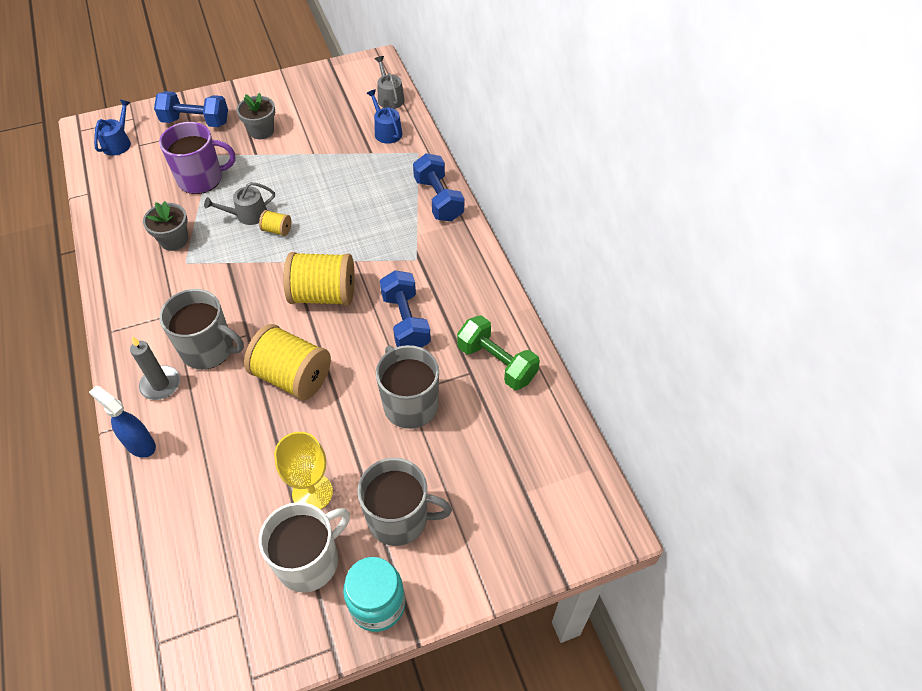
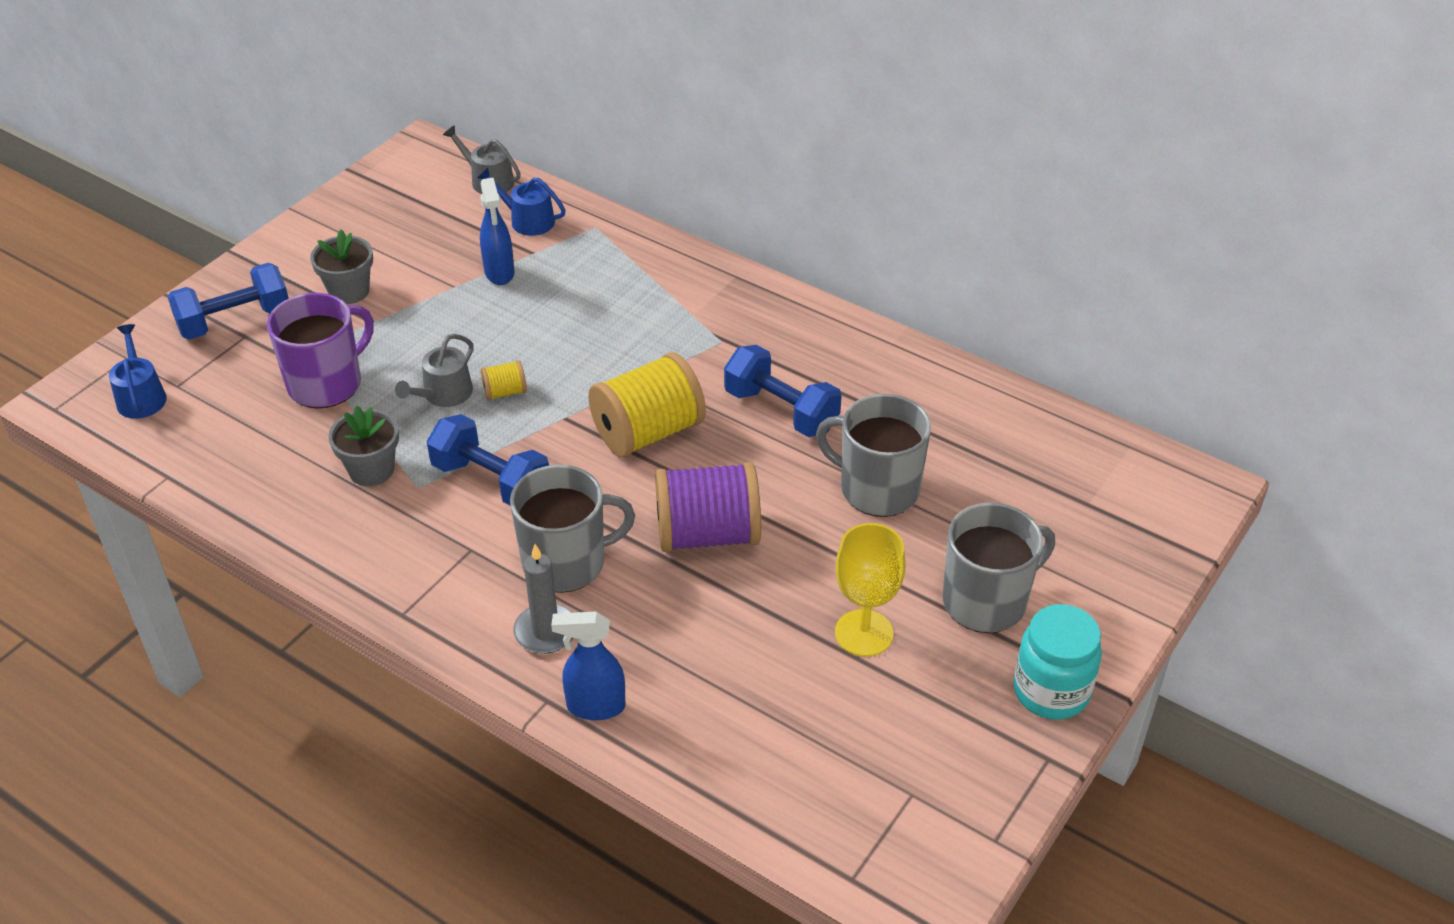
camera: 35 degrees left, 10 degrees down
yellow spool [244,324,331,400] -> purple spool [655,462,761,552]
white mug [259,502,350,593] -> none
blue dumbbell [413,153,464,221] -> blue dumbbell moved to [426,414,549,505]
green dumbbell [457,315,540,390] -> none
none -> blue spray bottle [480,178,514,285]

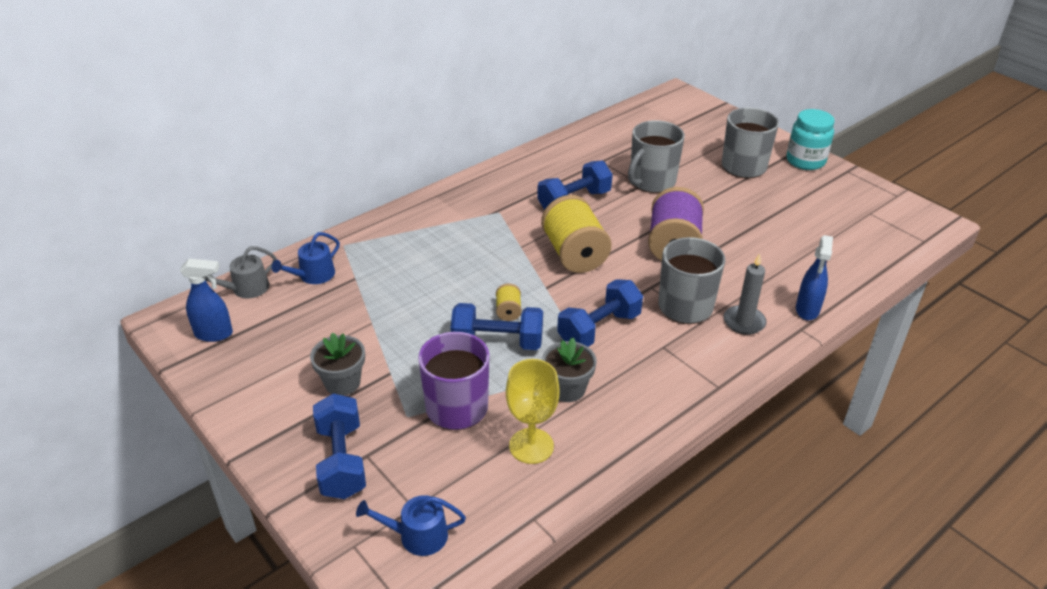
camera: 75 degrees left, 5 degrees down
grey watering can [395,334,474,407] -> blue dumbbell [451,303,543,350]
blue spray bottle [480,178,514,285] -> blue spray bottle moved to [180,259,233,342]
yellow goblet [835,523,906,657] -> yellow goblet moved to [506,359,560,464]

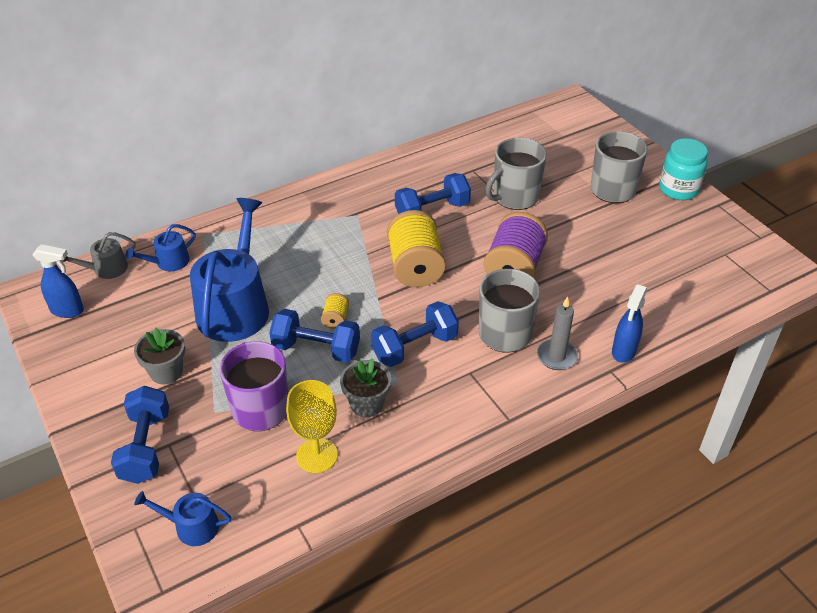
camera: 10 degrees right, 5 degrees up
none -> blue watering can [190,198,269,342]

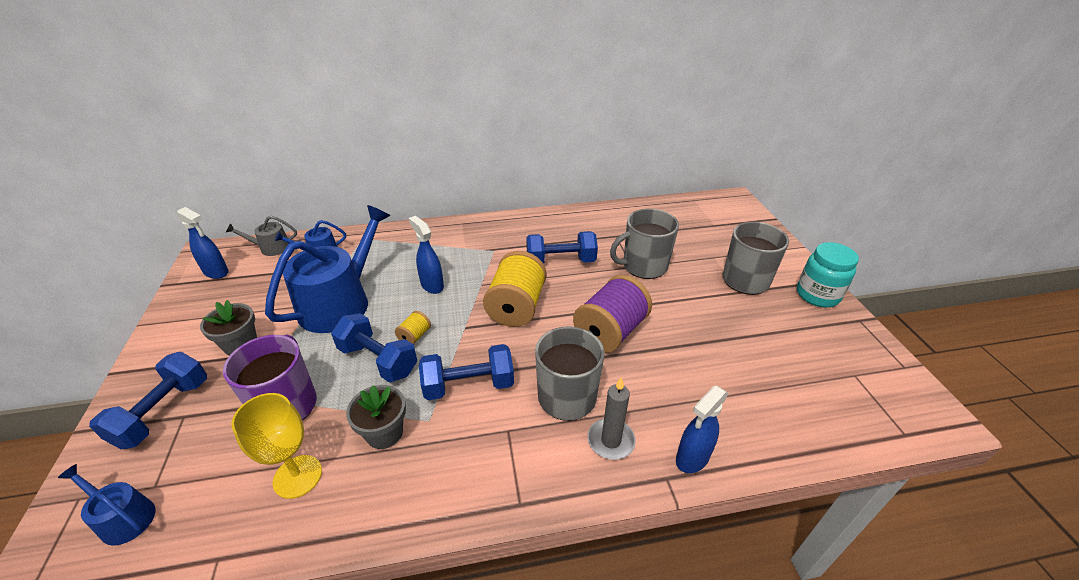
camera: 20 degrees right, 5 degrees down
none -> blue spray bottle [409,216,444,294]

